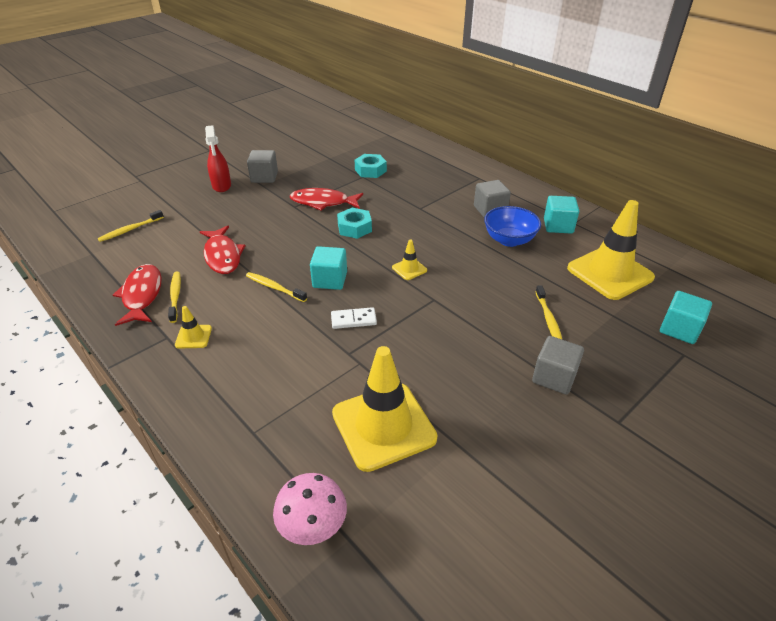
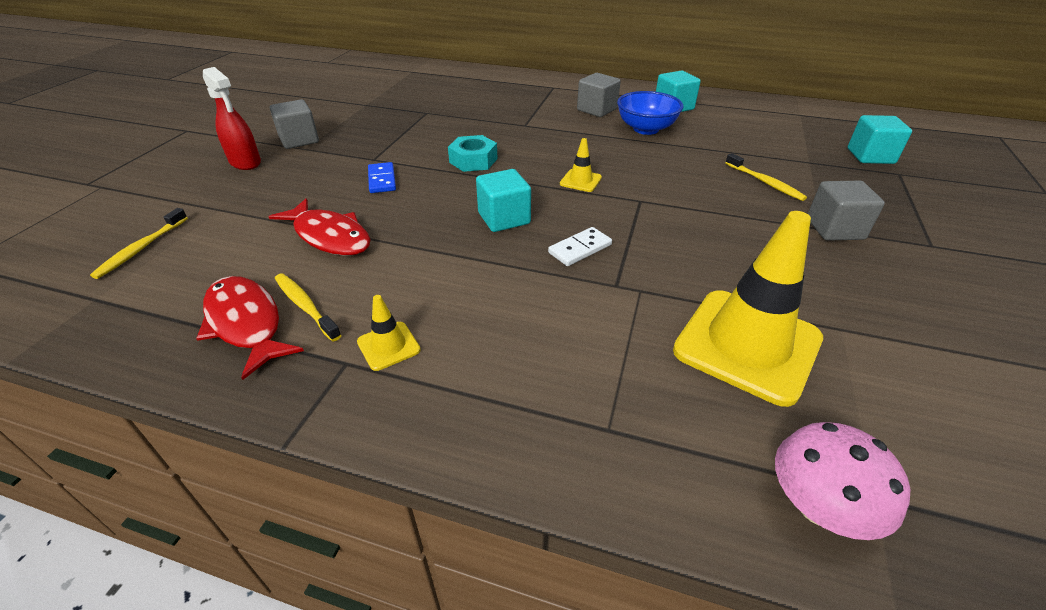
camera: 30 degrees left, 0 degrees up
yellow toothbrush [246,272,307,302] -> none
red fish [290,188,363,210] -> none
turquoise nut [355,154,387,178] -> none
yellow traffic cone [567,200,655,300] -> none
none -> blue domino [368,162,396,193]

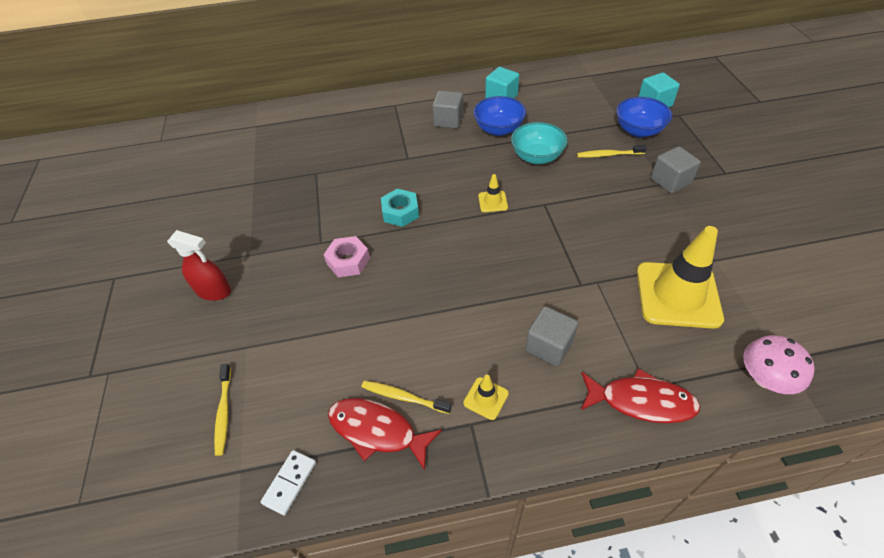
camera: 25 degrees left, 10 degrees up
red fish [269,198,371,256] -> red fish moved to [580,368,701,423]
grey cube [270,99,319,149] -> grey cube moved to [525,306,578,367]
blue domino [368,162,396,193] -> pink nut [324,236,370,277]
turquoise cube [476,169,531,232] -> none
white domino [548,227,612,266] -> white domino moved to [261,450,316,515]
yellow toothbrush [725,153,807,201] -> yellow toothbrush turned 150 degrees clockwise [577,145,647,158]
none -> turquoise bowl [511,122,567,164]
none -> blue bowl [616,97,672,137]

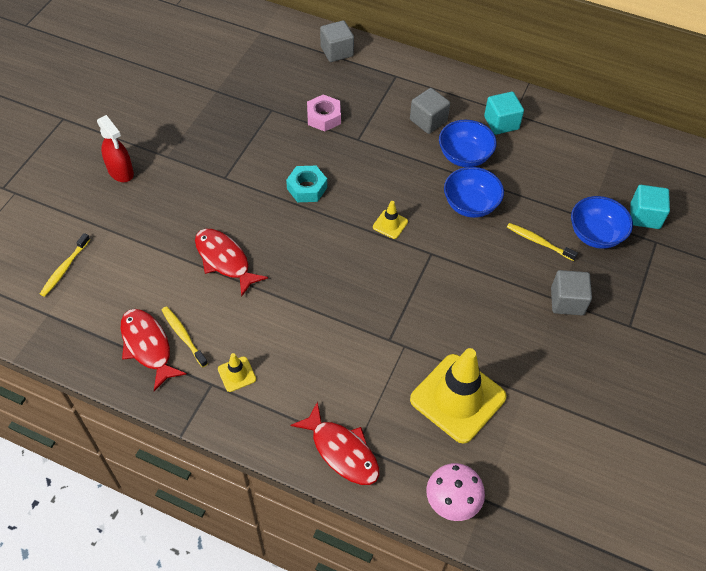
camera: 30 degrees right, 5 degrees up
white domino [261,450,316,515] -> none
pink nut [324,236,370,277] -> pink nut moved to [307,94,341,132]
turquoise bowl [511,122,567,164] -> blue bowl [444,167,504,218]
grey cube [525,306,578,367] -> grey cube moved to [320,20,354,62]
none -> red fish [195,229,268,297]

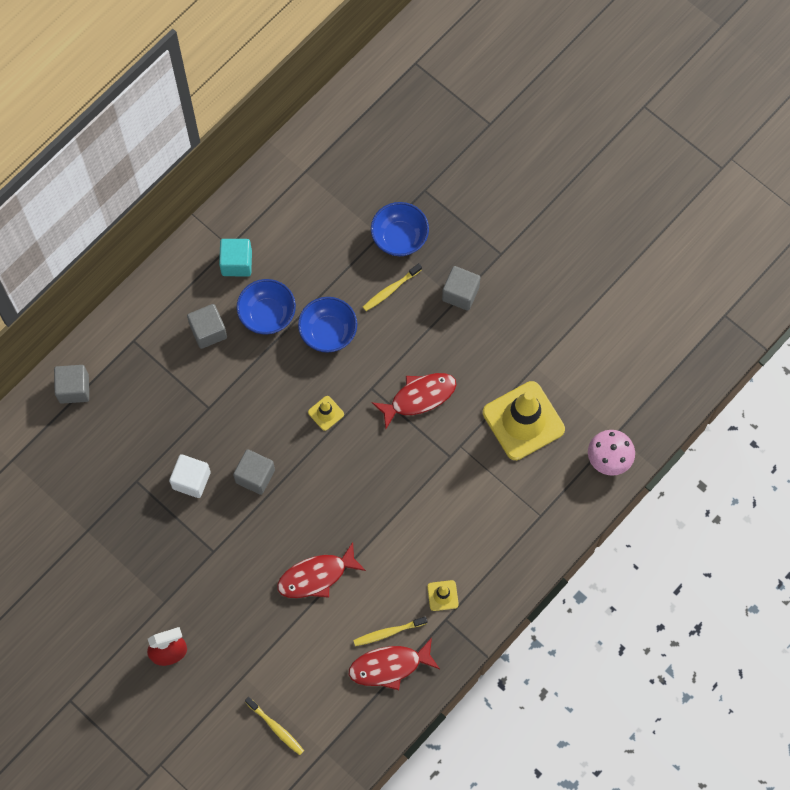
camera: 70 degrees left, 15 degrees up
turquoise nut [286,166,327,202] -> grey cube [233,449,275,495]
red fish [291,401,379,485] -> red fish moved to [372,373,457,429]
pink nut [307,94,341,132] -> none
turquoise cube [630,185,670,229] -> none
none -> white cube [169,454,211,498]

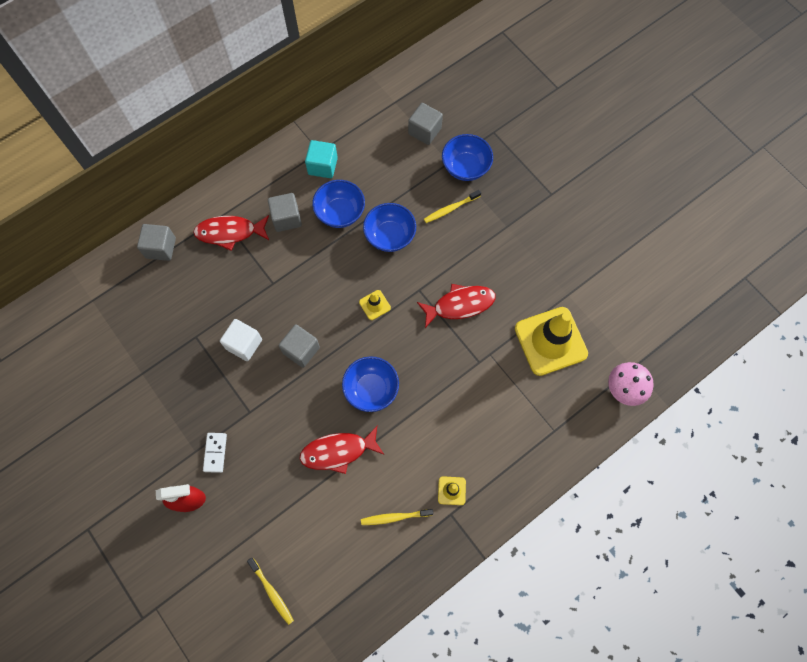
camera: 10 degrees right, 0 degrees up
red fish [349,638,440,690] -> red fish moved to [193,215,269,251]
grey cube [442,266,481,311] -> grey cube moved to [408,103,443,145]
none -> white domino [203,433,227,473]
none -> blue bowl [342,356,399,412]

